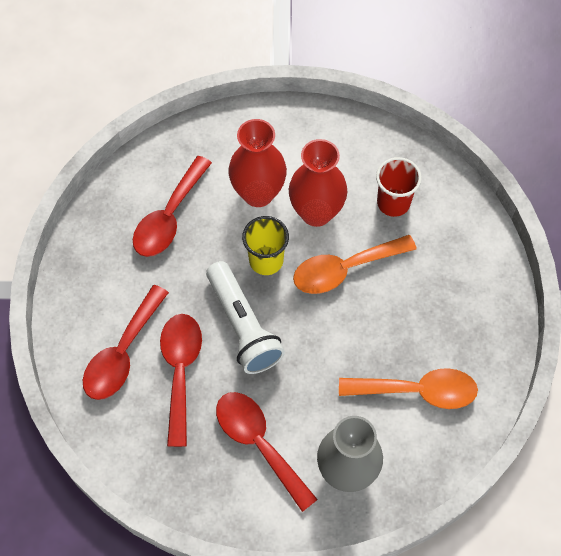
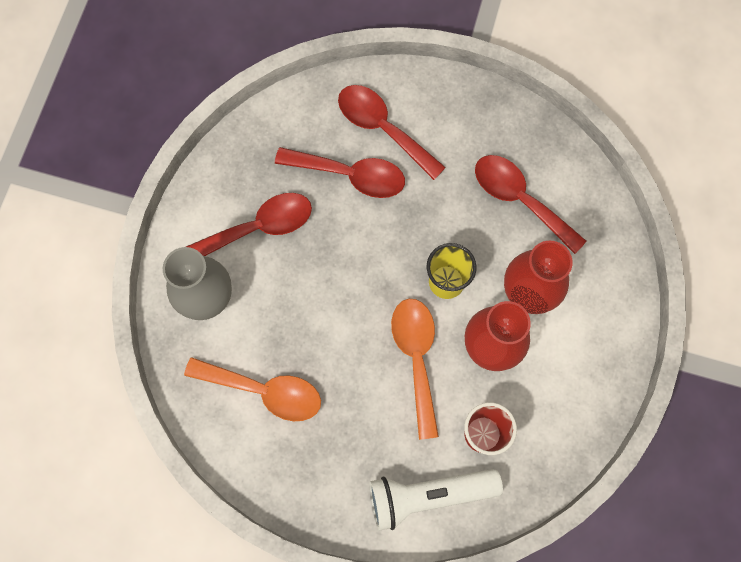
camera: 105 degrees right, 10 degrees up
white flashlight [206,261,285,374] -> white flashlight moved to [369,469,503,531]
orange spoon [339,368,478,409] -> orange spoon turned 90 degrees counterclockwise [184,357,321,421]

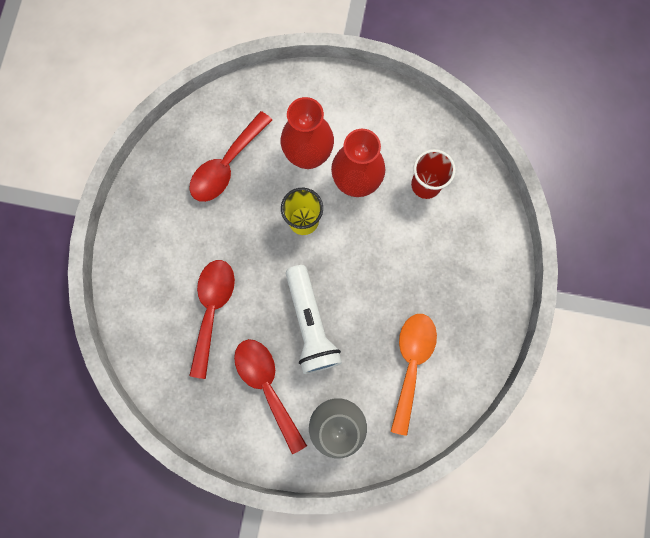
camera: 95 degrees left, 5 degrees up
red spoon [338,85,446,180] -> none
white flashlight [369,469,503,531] -> white flashlight moved to [286,265,342,374]
orange spoon [391,299,439,440] -> none

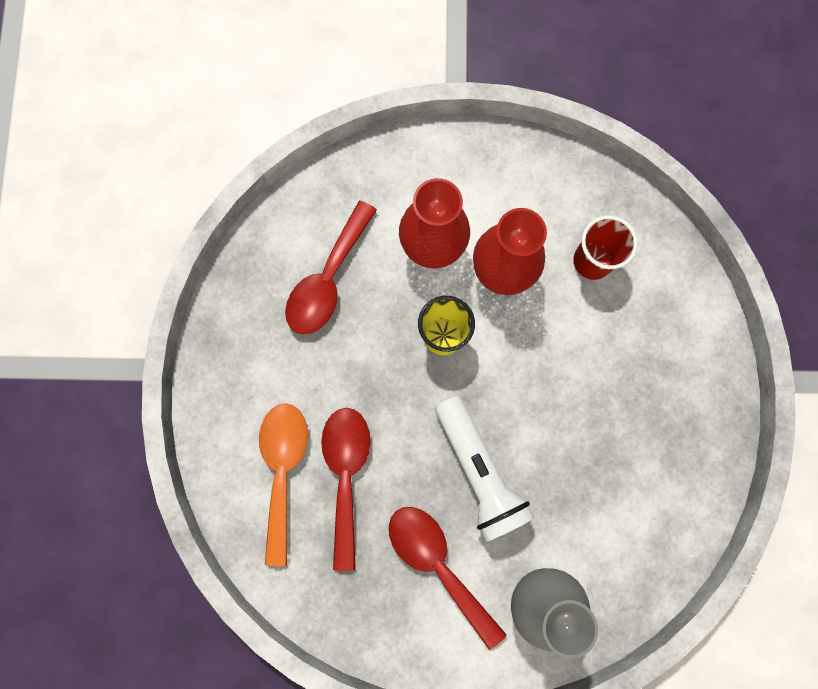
camera: 10 degrees left, 0 degrees up
orange spoon [391,314,437,436] -> orange spoon moved to [259,403,308,566]

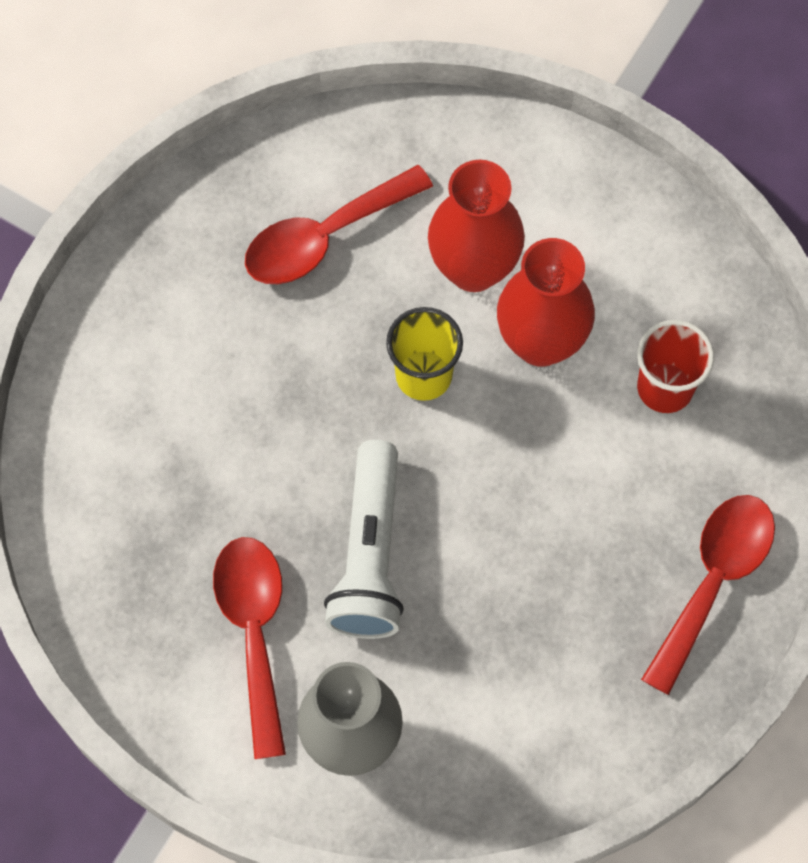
camera: 30 degrees right, 10 degrees down
orange spoon [259,403,308,566] -> none
red spoon [321,408,371,571] -> red spoon moved to [641,495,775,695]

